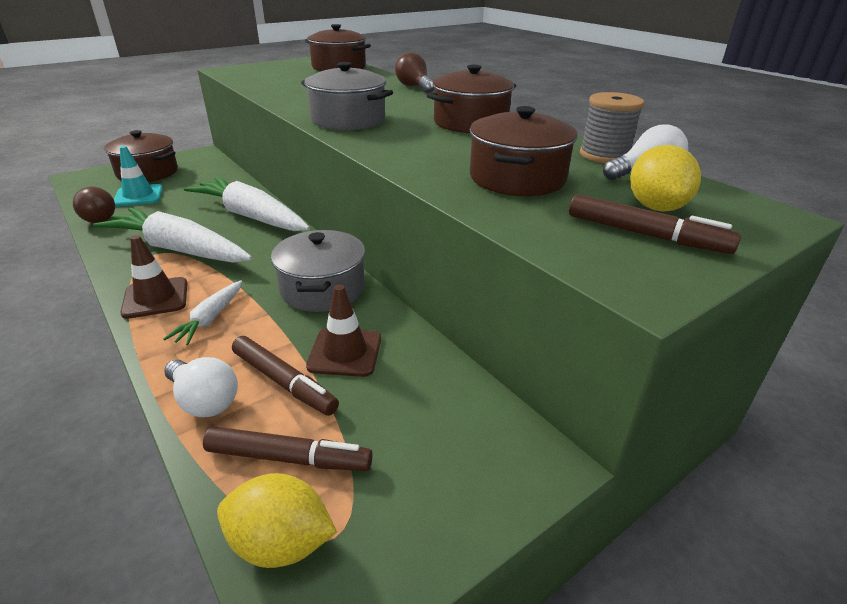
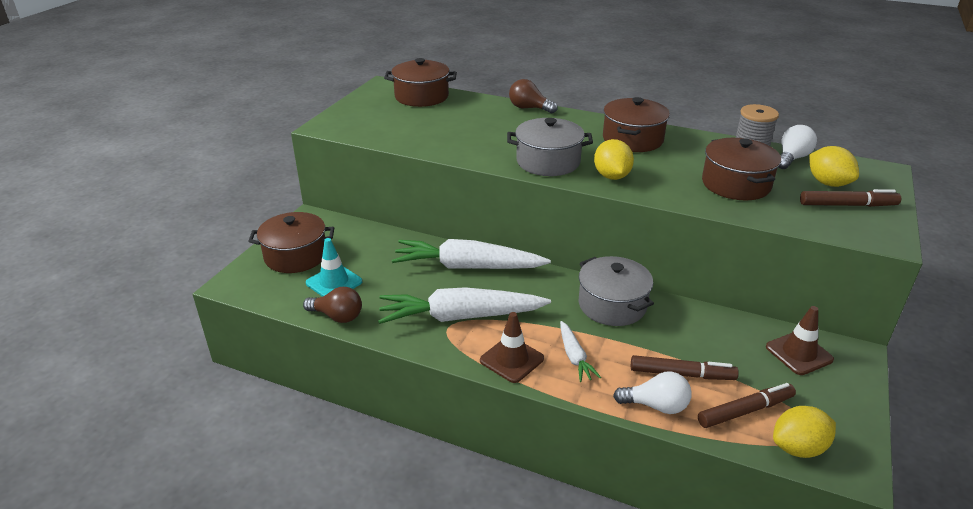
camera: 30 degrees left, 0 degrees up
brown traffic cone [306,285,381,377] -> brown traffic cone moved to [766,306,834,375]
none -> yellow lemon [594,139,634,180]

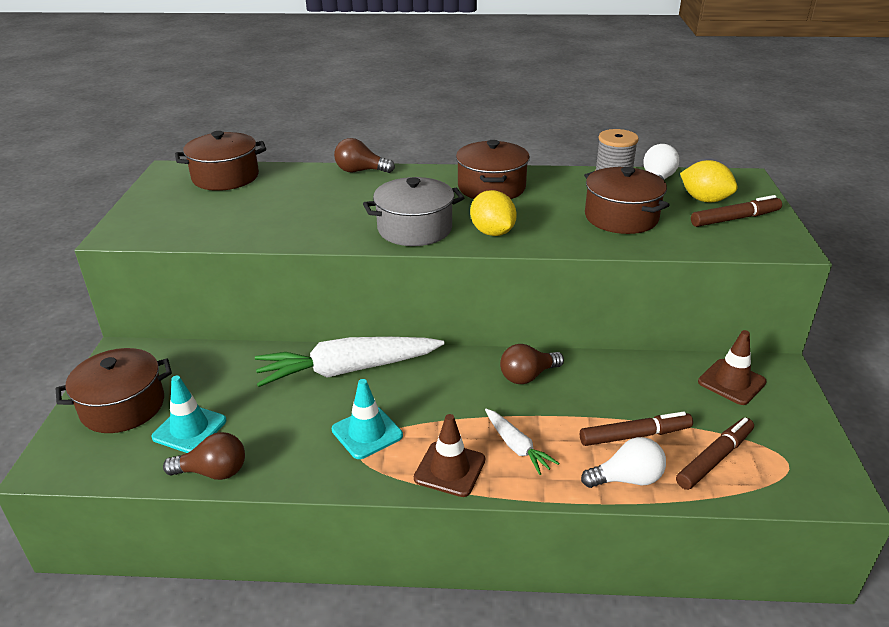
camera: 20 degrees left, 0 degrees up
white carrot [378,287,551,324] -> turquoise traffic cone [332,379,403,459]
grey pot [579,256,654,326] -> brown light bulb [500,344,564,384]
yellow lemon [773,406,836,458] -> none

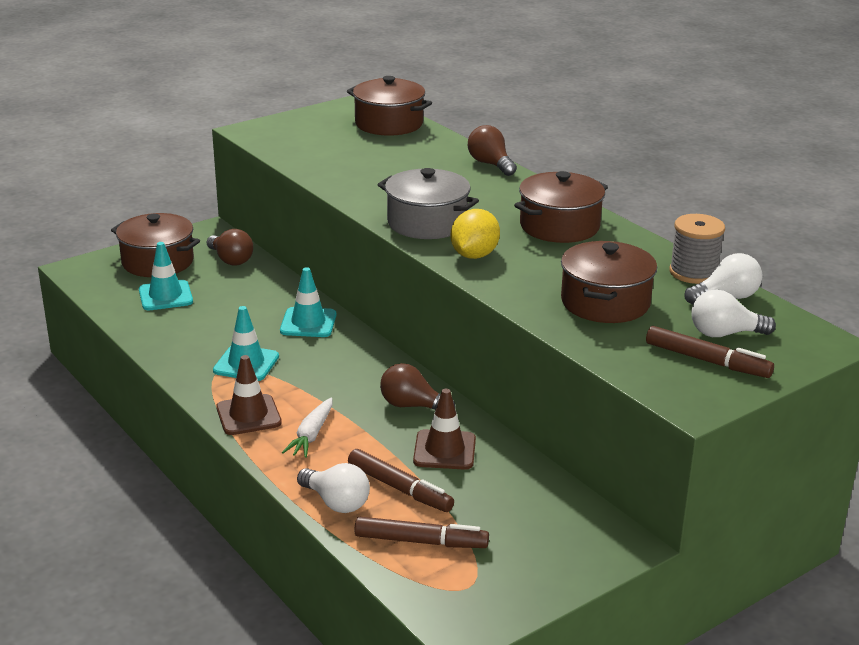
camera: 50 degrees right, 5 degrees down
brown light bulb [163,432,245,480] -> brown light bulb moved to [207,229,253,266]
white carrot [255,337,445,387] -> turquoise traffic cone [280,267,337,337]
yellow lemon [680,160,737,202] -> white light bulb [692,289,776,337]
brown traffic cone [698,330,767,405] -> brown traffic cone moved to [413,389,476,470]

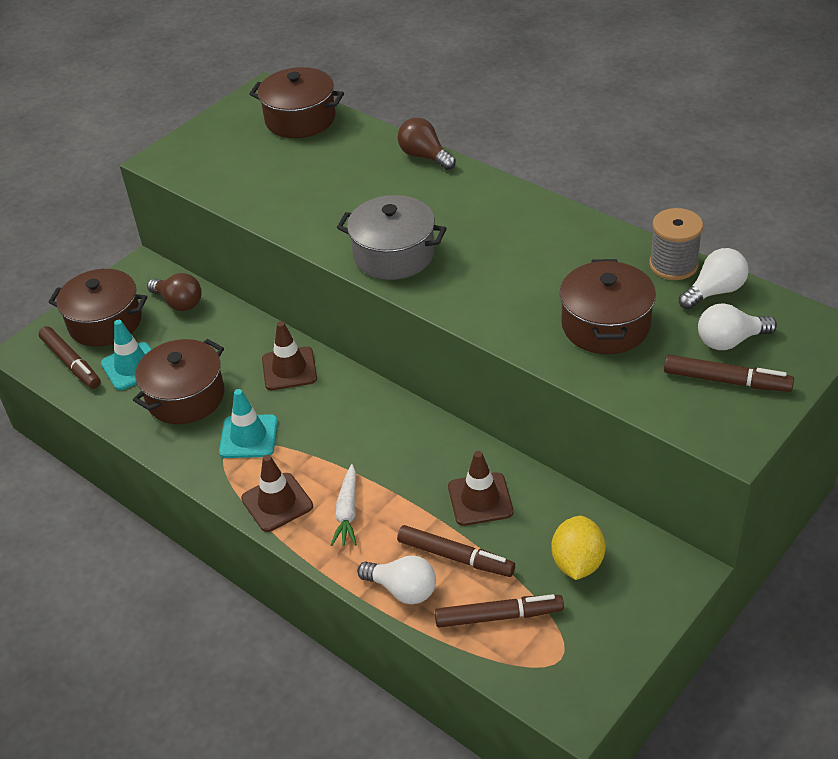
camera: 10 degrees left, 15 degrees up
turquoise traffic cone [280,267,337,337] -> brown traffic cone [262,321,317,390]
brown light bulb [380,363,455,410] -> none
yellow lemon [451,209,500,259] -> yellow lemon moved to [552,516,606,580]
brown pot [514,171,608,243] -> brown pot moved to [133,339,225,424]
none -> brown marker [39,326,101,389]

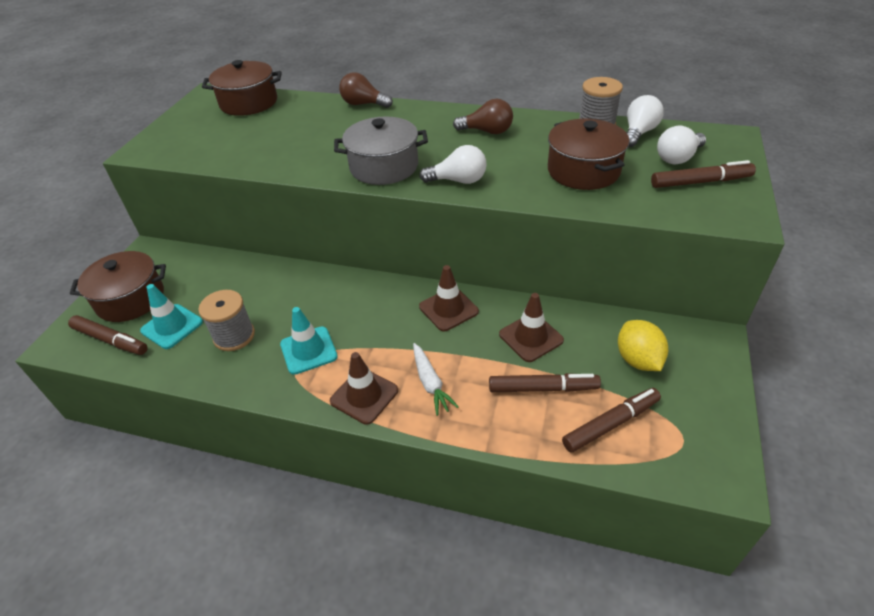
camera: 25 degrees left, 0 degrees up
brown pot [133,339,225,424] -> grey spool [198,290,255,351]
brown light bulb [147,273,202,311] -> brown light bulb moved to [453,98,513,134]
brown traffic cone [262,321,317,390] -> brown traffic cone moved to [419,265,479,331]
white light bulb [357,555,436,604] -> white light bulb moved to [420,145,487,184]

